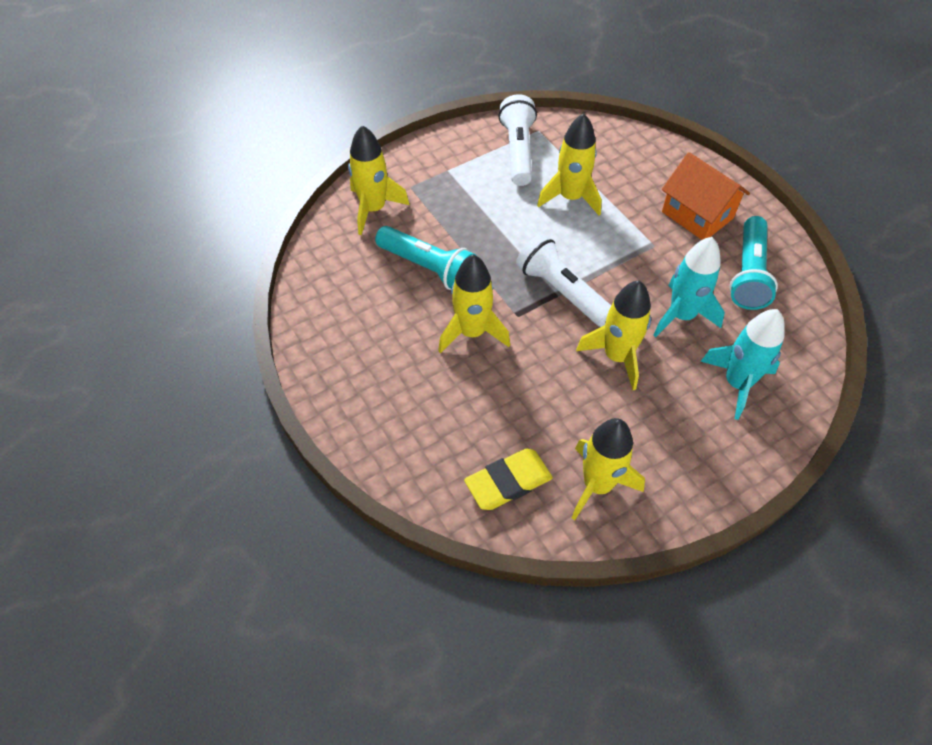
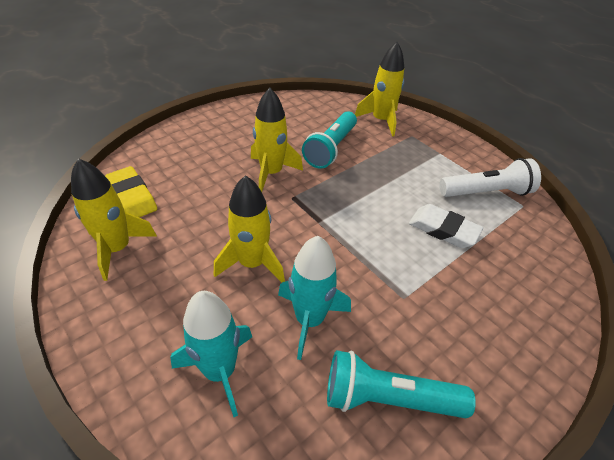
camera: 80 degrees right, 10 degrees down
white flashlight [516,234,611,327] -> none
yellow rocket [537,113,602,215] -> white eraser [409,204,483,248]
orange house [662,152,750,240] -> none

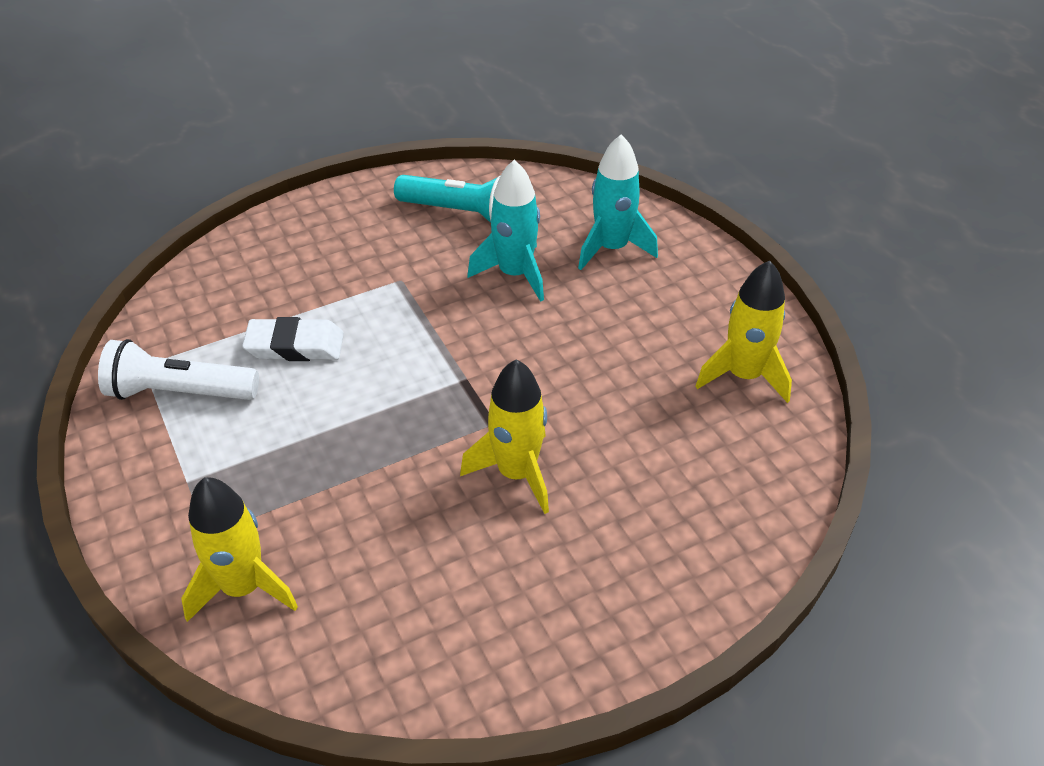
camera: 165 degrees left, 0 degrees up
yellow eraser [105,166,157,217] -> none
yellow rocket [214,175,285,283] -> none
turquoise flashlight [302,111,357,169] -> none
white eraser [409,204,483,248] -> white eraser turned 45 degrees counterclockwise [242,317,344,361]

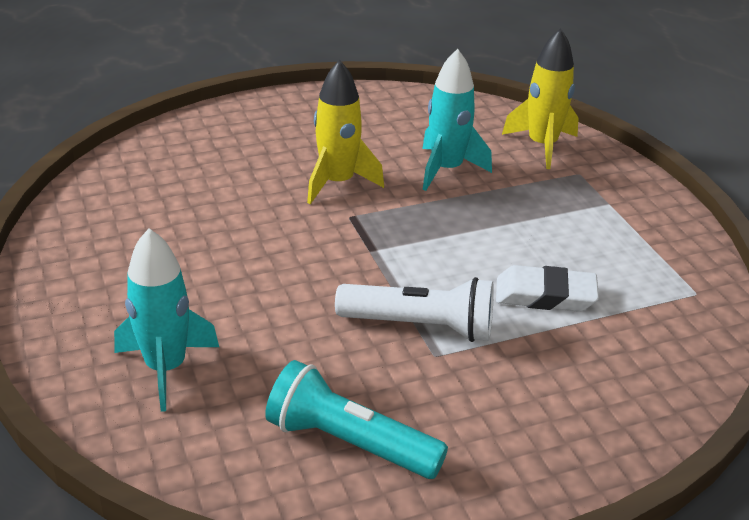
camera: 175 degrees left, 10 degrees down
white flashlight [98,339,259,400] -> white flashlight moved to [335,277,494,342]
turquoise rocket [467,160,544,302] -> turquoise rocket moved to [422,49,492,191]
yellow rocket [696,260,792,403] -> none

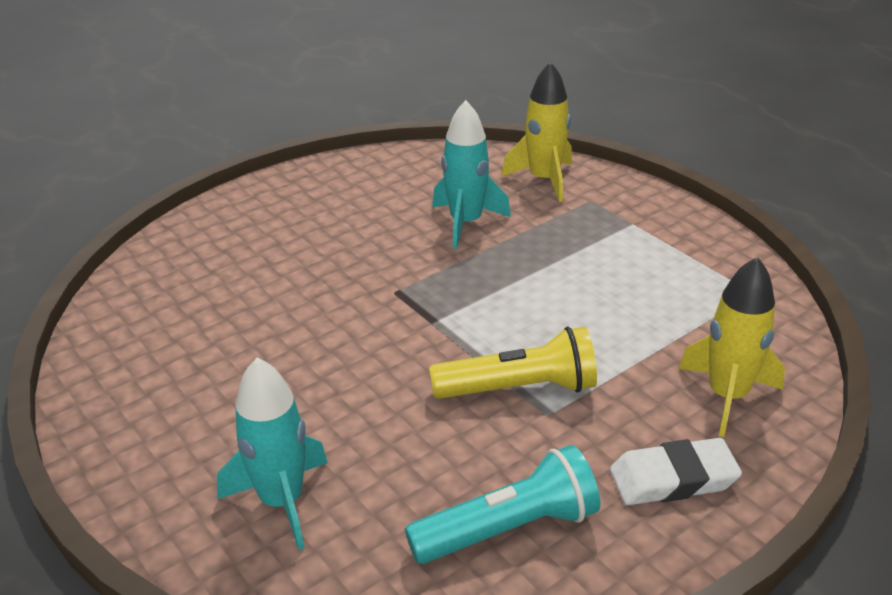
camera: 15 degrees left, 0 degrees up
turquoise flashlight [265,360,448,479] -> turquoise flashlight turned 150 degrees clockwise [405,445,601,564]
yellow rocket [307,60,384,204] -> yellow rocket moved to [679,257,785,437]
white flashlight [335,277,494,342] -> yellow flashlight [429,327,597,399]
white eraser [496,265,599,312] -> white eraser moved to [610,438,742,505]

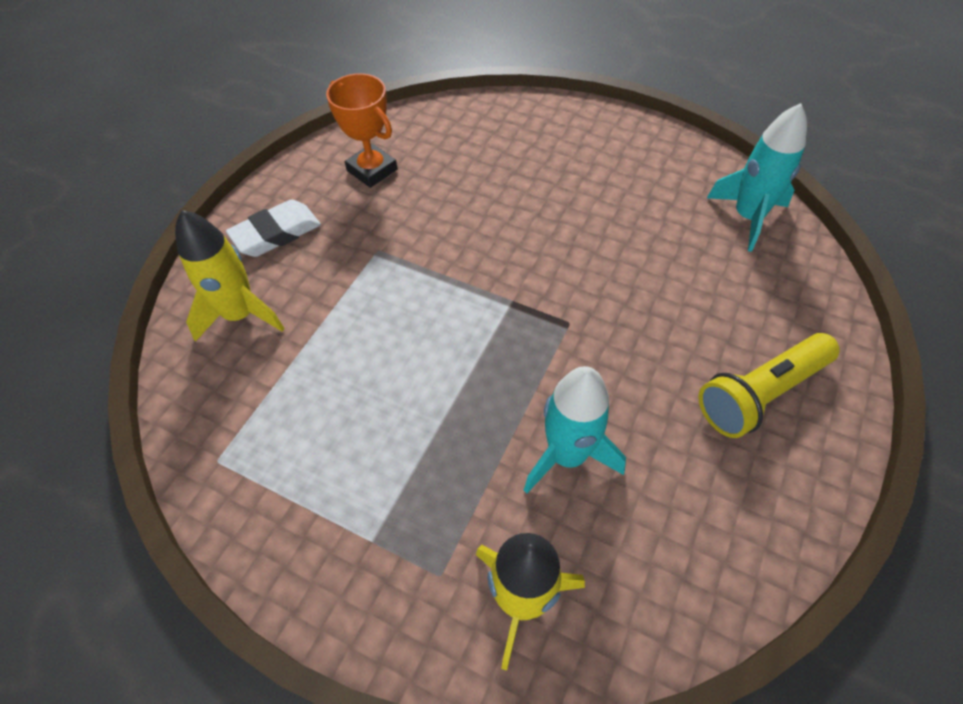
camera: 155 degrees right, 20 degrees up
turquoise rocket [217,358,328,550] -> turquoise rocket moved to [707,103,807,252]
turquoise flashlight [405,445,601,564] -> orange trophy [326,73,397,188]
yellow flashlight [429,327,597,399] -> yellow flashlight moved to [698,333,840,438]

